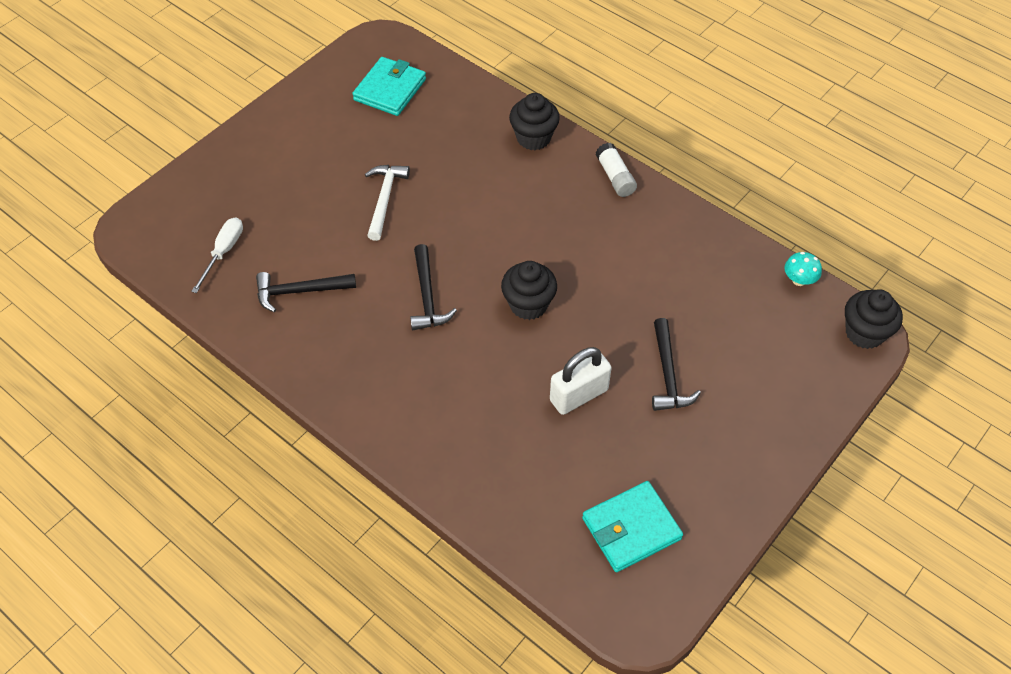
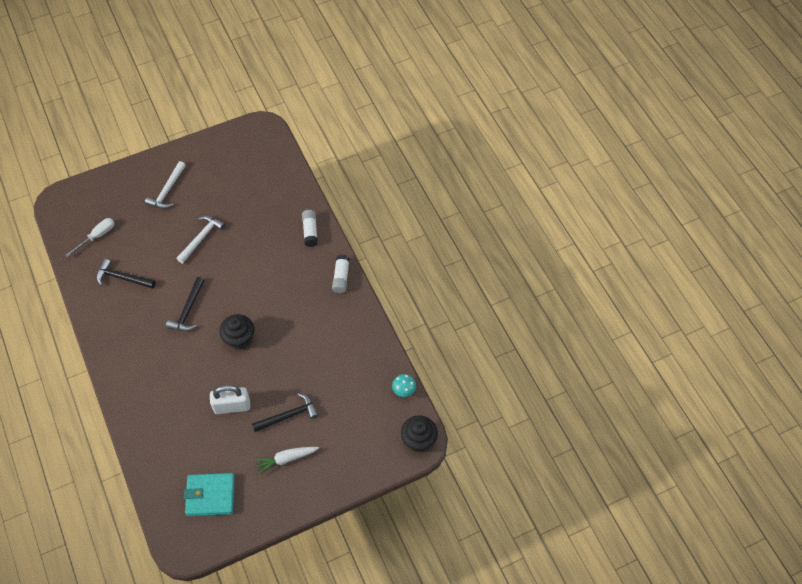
camera: 25 degrees right, 5 degrees up
turquoise wallet [352,57,426,116] -> none
black cupcake [509,93,560,150] -> white glue stick [302,210,318,247]
black hammer [652,318,701,411] -> black hammer turned 135 degrees counterclockwise [252,393,319,432]
none -> white hammer [145,161,186,209]
none -> white carrot [254,447,319,475]

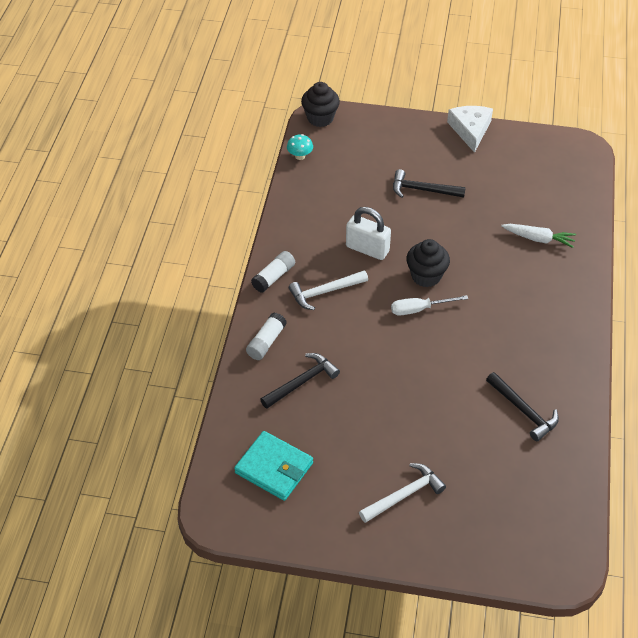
camera: 145 degrees left, 10 degrees down
white screwdriver [65,218,115,257] -> white screwdriver moved to [391,295,468,316]
black hammer [166,277,205,331] -> black hammer moved to [260,353,340,409]
white hammer [176,216,225,264] -> white hammer moved to [289,270,368,310]
turquoise wallet [184,473,235,516] -> turquoise wallet moved to [234,431,313,501]
white padlock [210,385,250,414] -> white padlock moved to [346,207,391,260]
white carrot [254,447,319,475] -> white carrot moved to [501,224,576,248]
none -> white cheese [447,106,493,153]

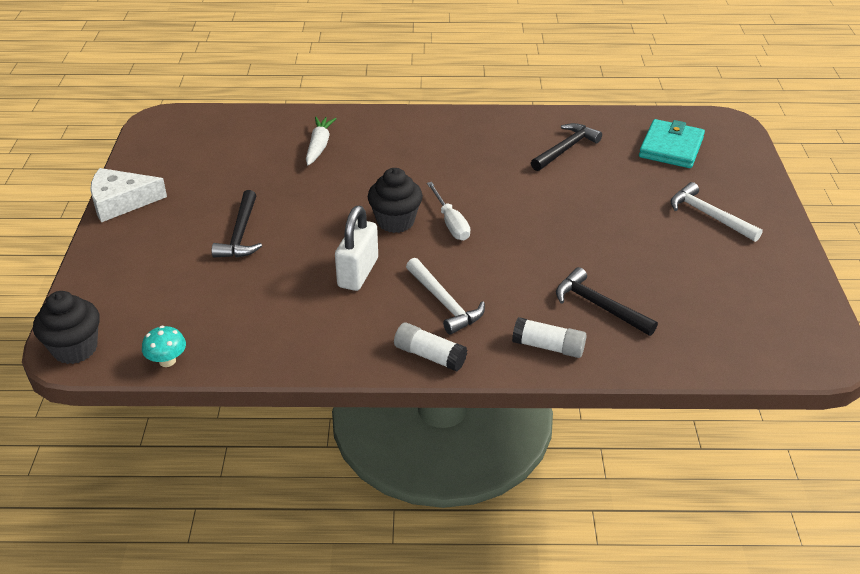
camera: 100 degrees left, 10 degrees down
turquoise wallet [234,431,313,501] -> turquoise wallet moved to [639,119,705,168]

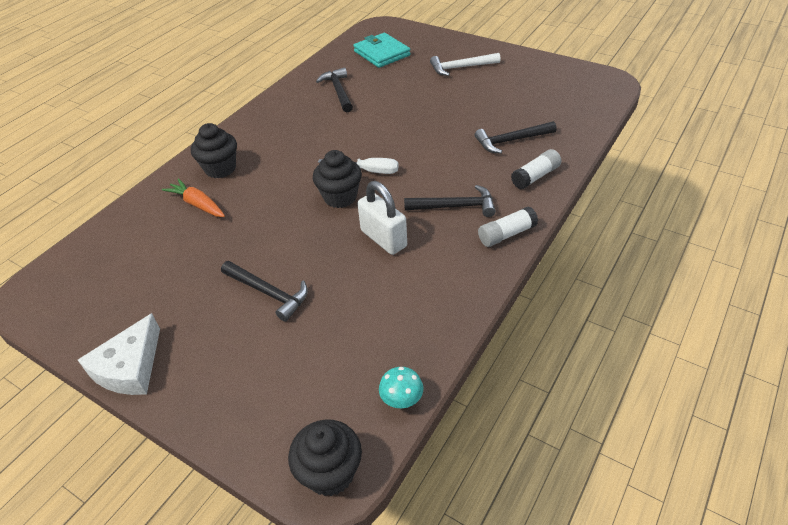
camera: 55 degrees left, 5 degrees up
white carrot [306,116,337,165] -> orange carrot [162,178,225,217]
white hammer [406,258,485,335] -> black hammer [404,185,496,217]
none -> black cupcake [191,123,237,179]

